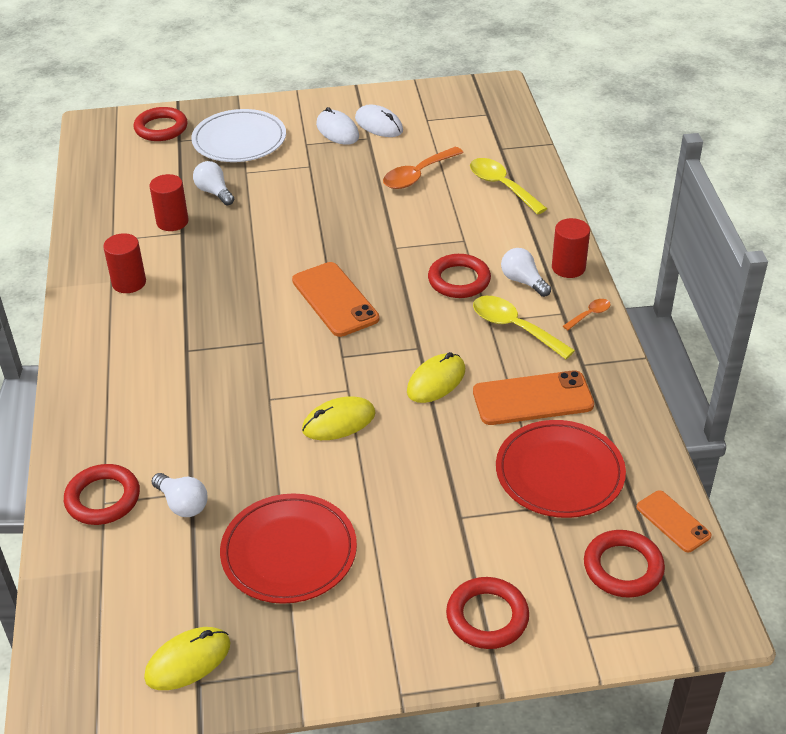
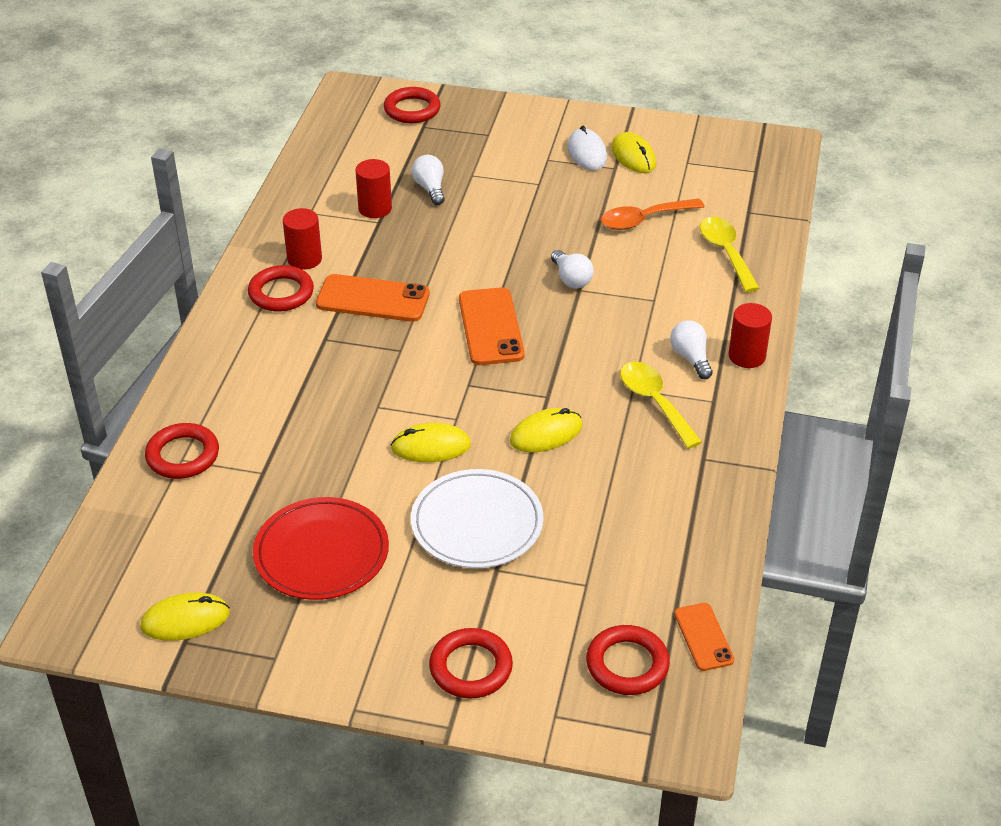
camera: 20 degrees right, 0 degrees up
white light bulb [152,473,208,517] -> white light bulb moved to [551,250,594,288]
white plate [191,109,286,162] -> white plate moved to [411,469,544,568]
white mouse [355,105,403,137] -> yellow mouse [611,132,656,173]
red ring [428,254,491,298] -> red ring moved to [248,265,314,312]
orange phone [473,370,594,425] -> orange phone moved to [316,274,430,322]
red plate [496,420,626,518] -> none
orange spoon [563,299,611,330] -> none

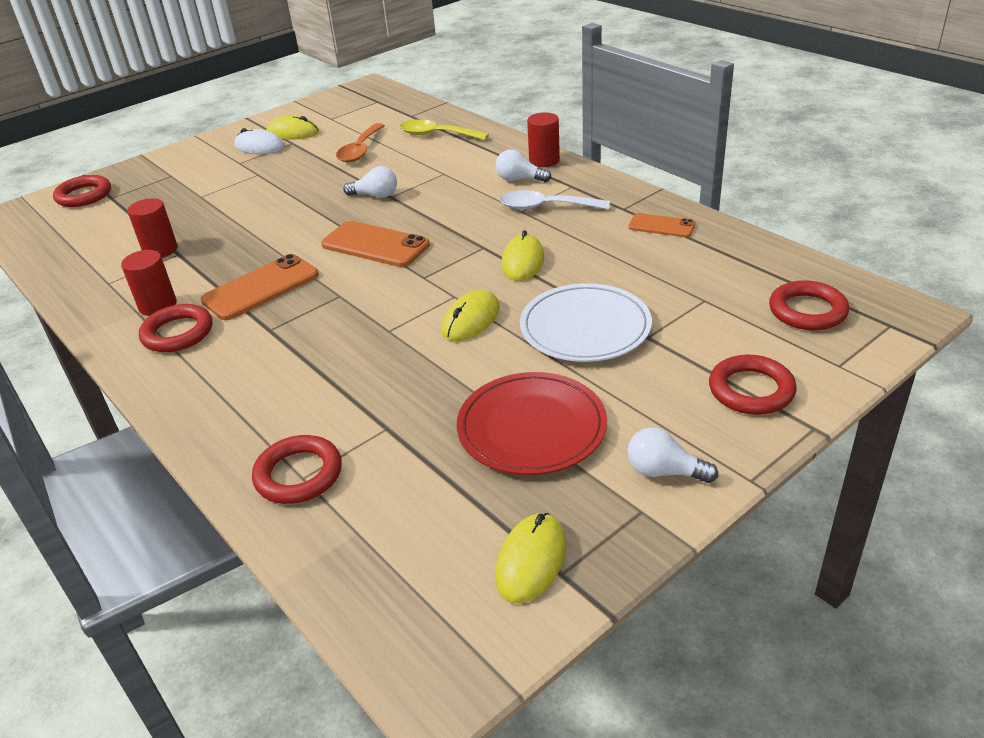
camera: 50 degrees left, 5 degrees down
white light bulb [412,155,445,205] -> white light bulb moved to [627,428,718,483]
yellow spoon [620,362,702,449] -> white spoon [499,190,610,210]
orange phone [674,603,734,671] -> orange phone moved to [628,213,696,237]

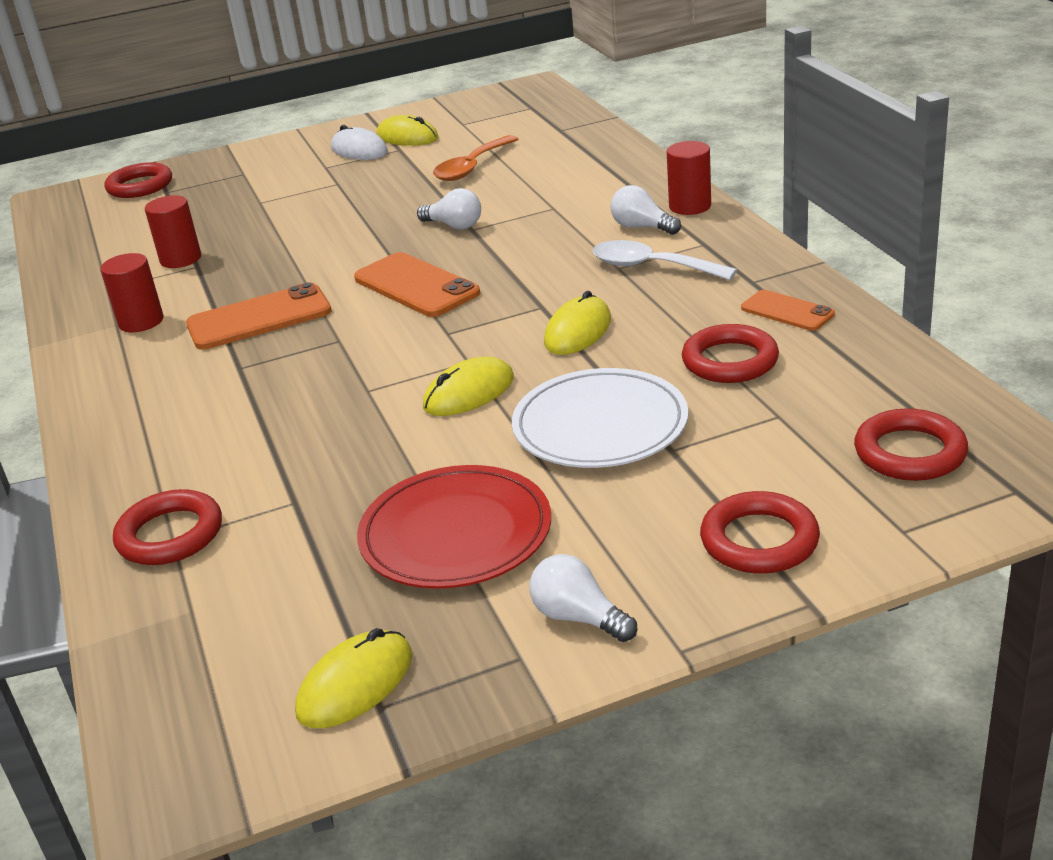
camera: 20 degrees right, 5 degrees down
red ring [139,304,212,352] -> red ring moved to [682,324,779,383]
yellow spoon [400,119,489,140] -> none

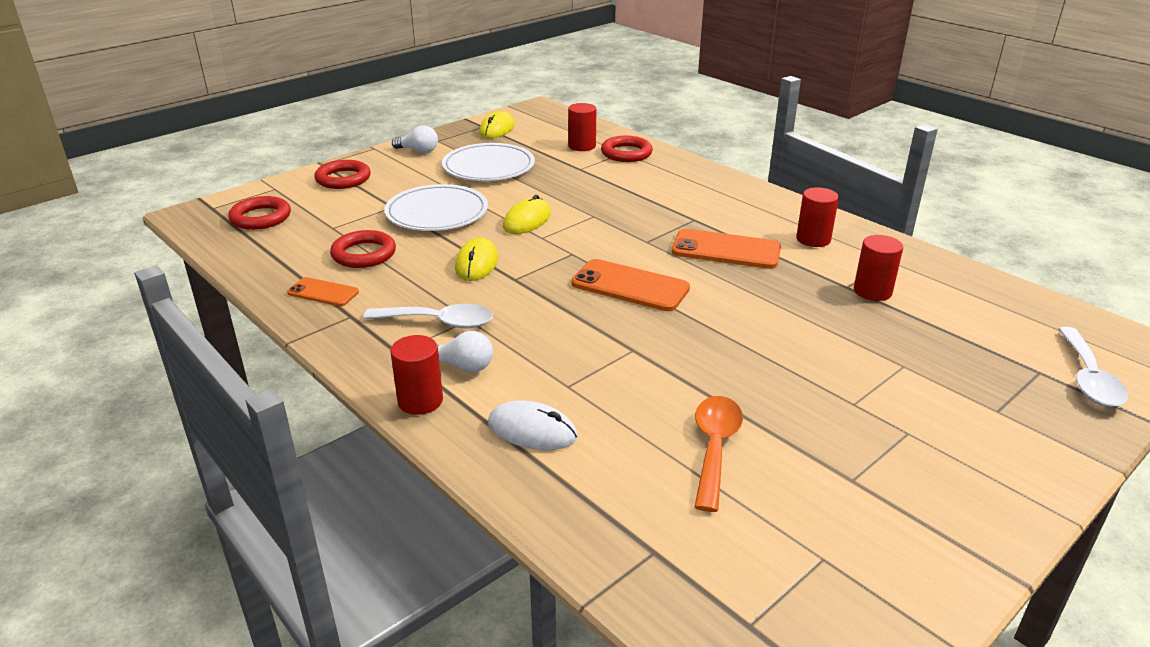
camera: 155 degrees right, 0 degrees up
red ring [104,162,172,198] -> white spoon [1058,327,1128,407]
orange phone [186,282,332,350] -> orange phone turned 60 degrees clockwise [672,229,781,269]
white mouse [331,125,388,160] -> white mouse moved to [488,400,578,450]
red plate [357,465,551,589] -> white plate [442,143,535,181]
yellow mouse [376,115,438,146] -> none
white light bulb [417,188,481,230] -> none
none -> red cylinder [568,103,596,151]

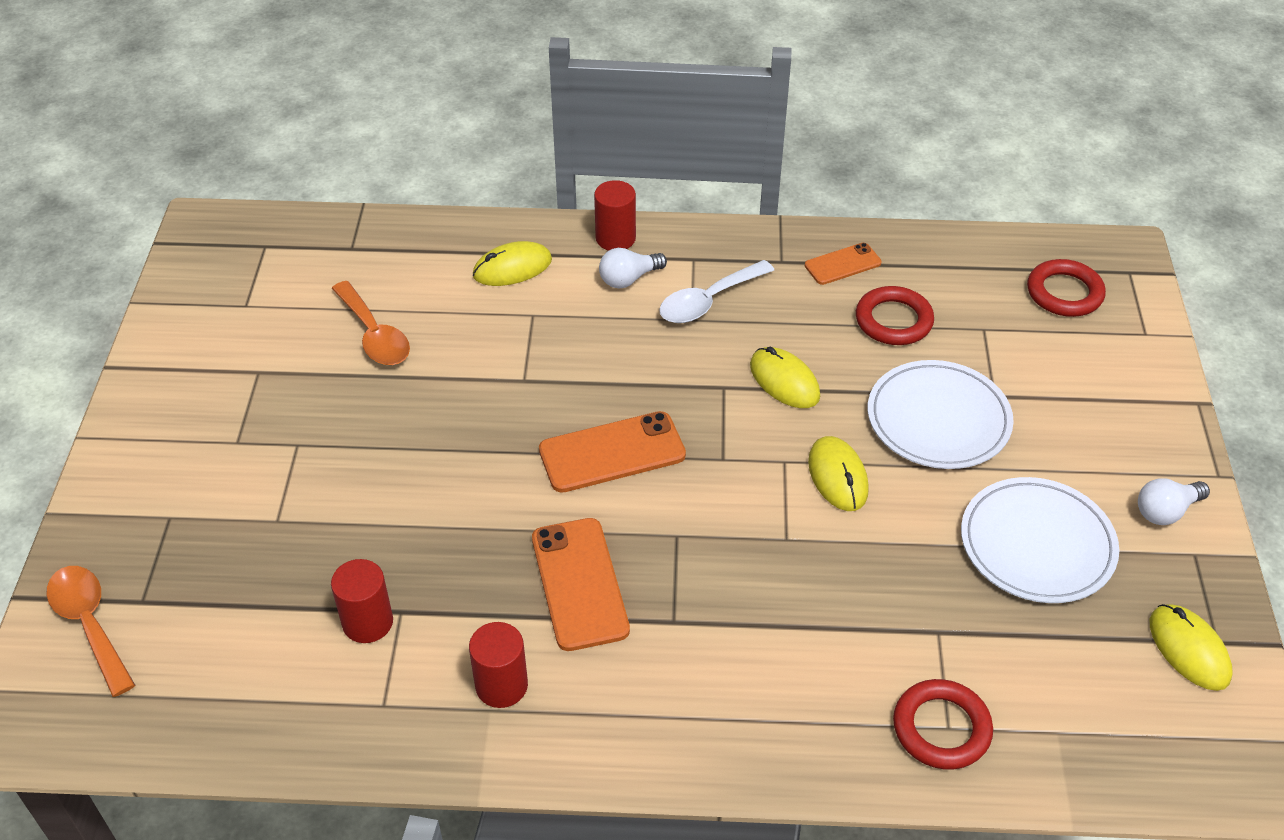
camera: 135 degrees right, 15 degrees up
red ring [315,160,371,189] -> none
white mouse [488,400,578,450] -> yellow mouse [473,241,552,286]
red cylinder [568,103,596,151] -> none
orange phone [672,229,781,269] -> orange phone turned 75 degrees counterclockwise [532,518,630,651]
white spoon [1058,327,1128,407] -> orange spoon [47,566,135,697]

